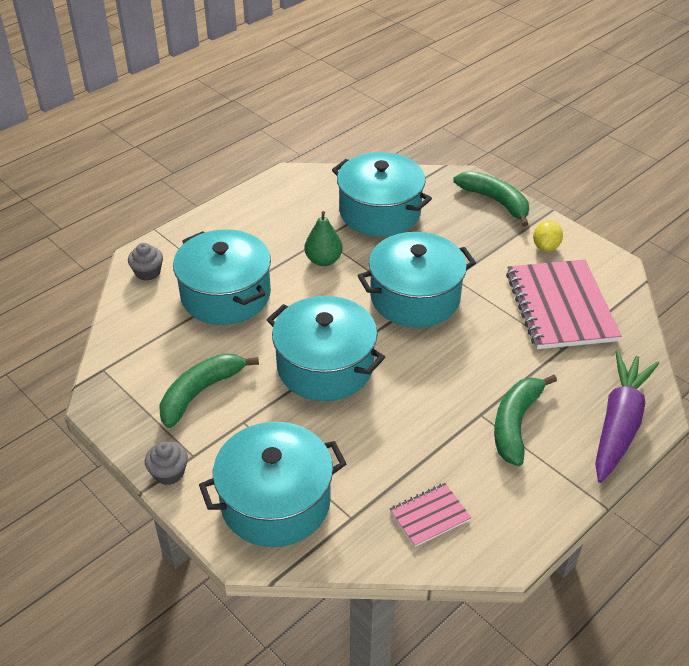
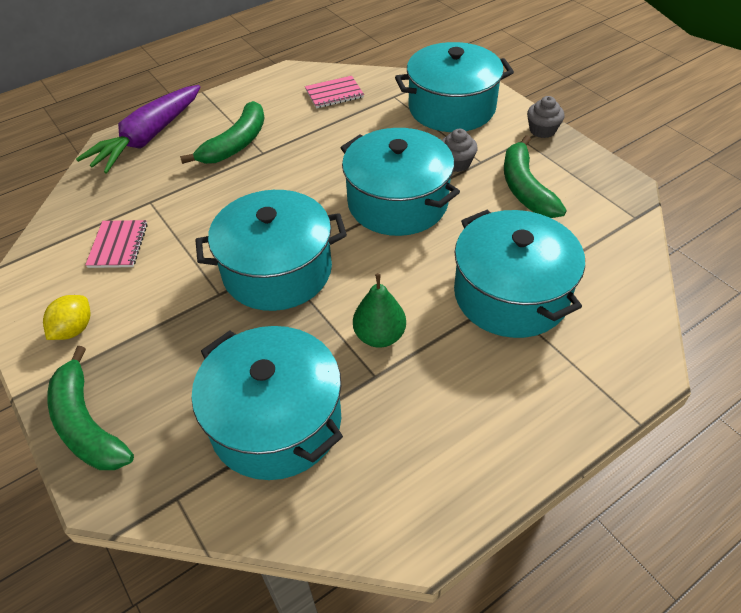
camera: 170 degrees left, 5 degrees up
grey cupcake [128,243,163,281] -> grey cupcake moved to [442,129,478,172]
green banana [159,354,259,428] -> green banana turned 120 degrees clockwise [504,135,567,218]
pink notebook [506,259,621,349] -> pink notebook [85,220,148,268], size x0.48

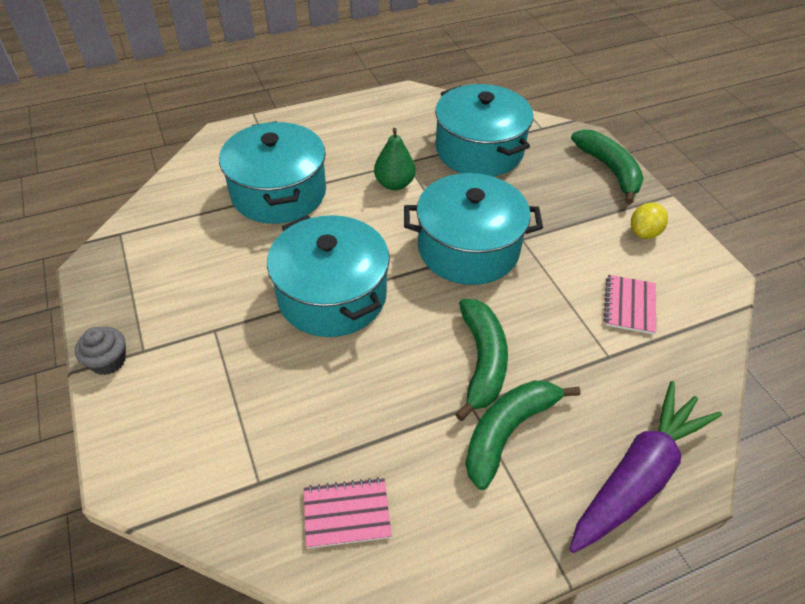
camera: 170 degrees left, 0 degrees up
turquoise pot [395,42,514,132] -> none
grey cupcake [442,129,478,172] -> none
green banana [504,135,567,218] -> green banana moved to [455,299,508,421]

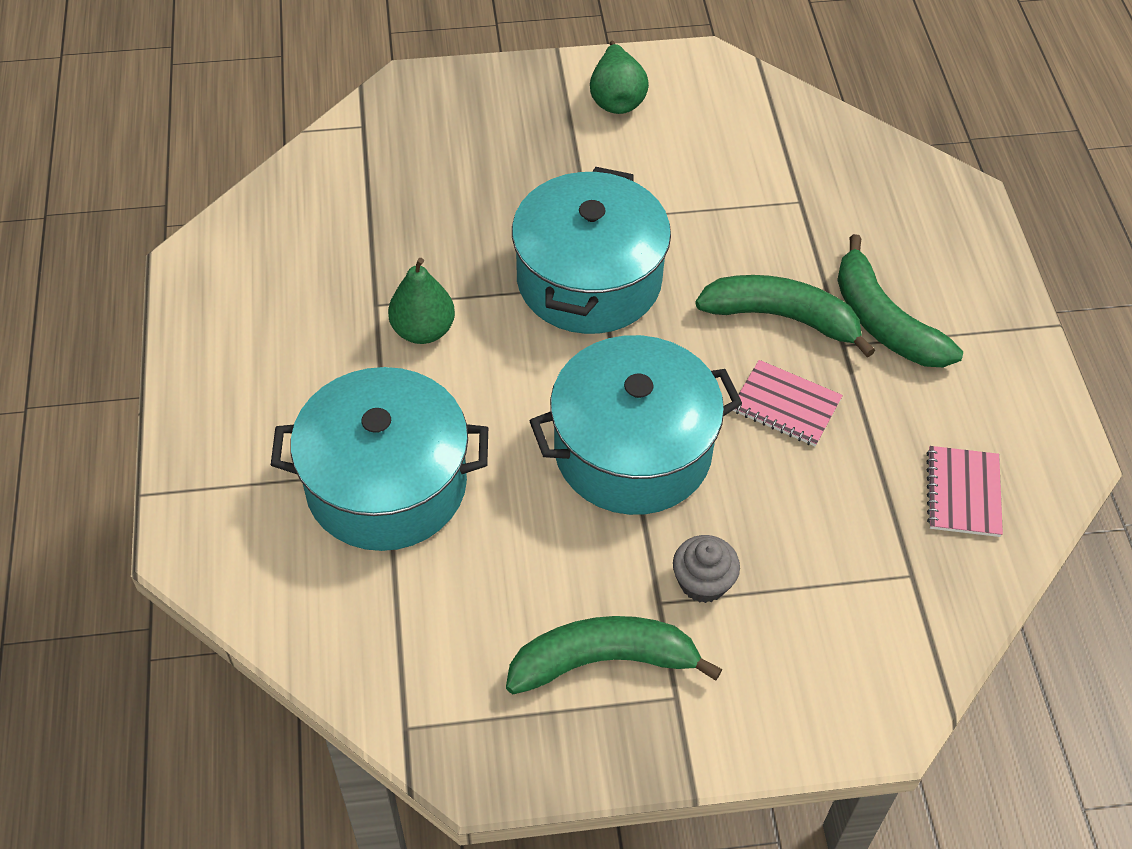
camera: 75 degrees left, 5 degrees up
grey cupcake [75,327,126,375] -> grey cupcake moved to [673,535,740,603]
turquoise pot [435,84,533,176] -> none
purple carrot [570,381,722,553] -> none
green banana [571,130,644,204] -> green banana moved to [506,616,722,694]
pink notebook [604,275,656,335] -> pink notebook moved to [733,360,843,446]
yellow lemon [631,202,668,239] -> green pear [590,41,649,114]

